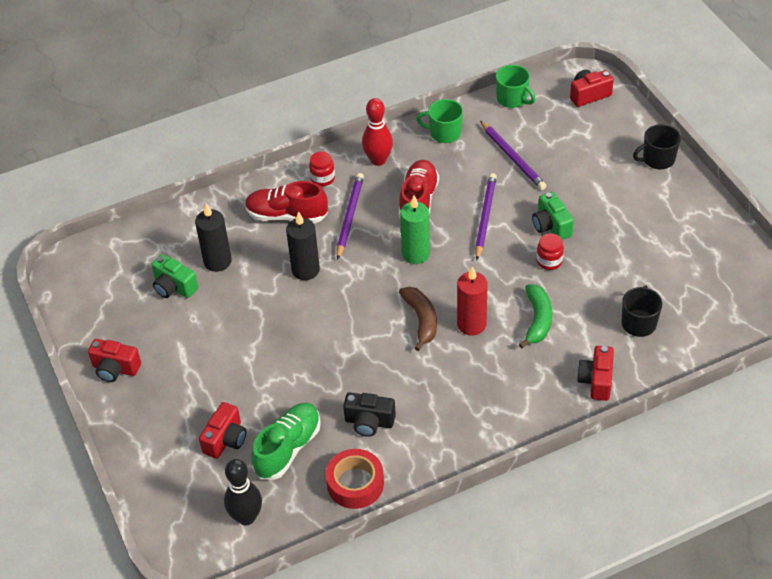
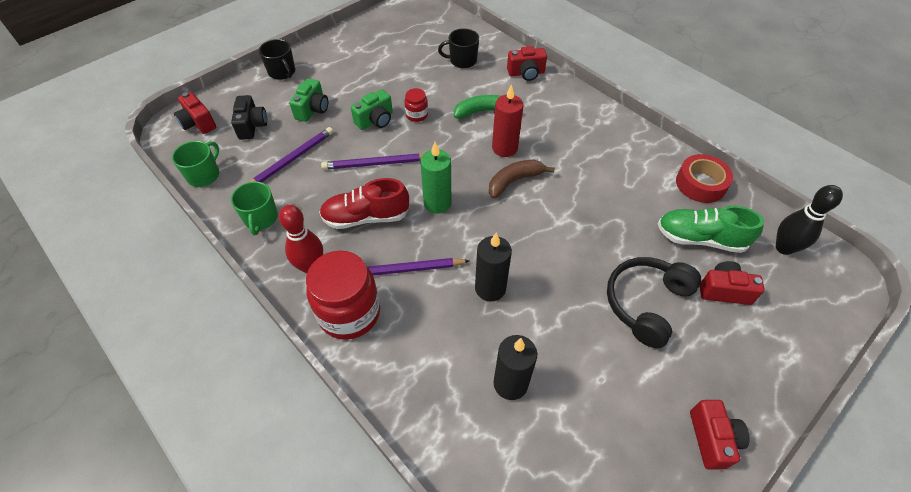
camera: 110 degrees left, 5 degrees up
green camera [152,254,198,298] -> green camera moved to [289,78,328,122]
red shoe [245,181,328,223] -> none
red jar [309,151,335,186] -> red jar [306,250,380,340], size x2.14
black camera [343,392,396,437] -> black camera moved to [231,95,267,140]
none -> black headphones [607,257,701,348]

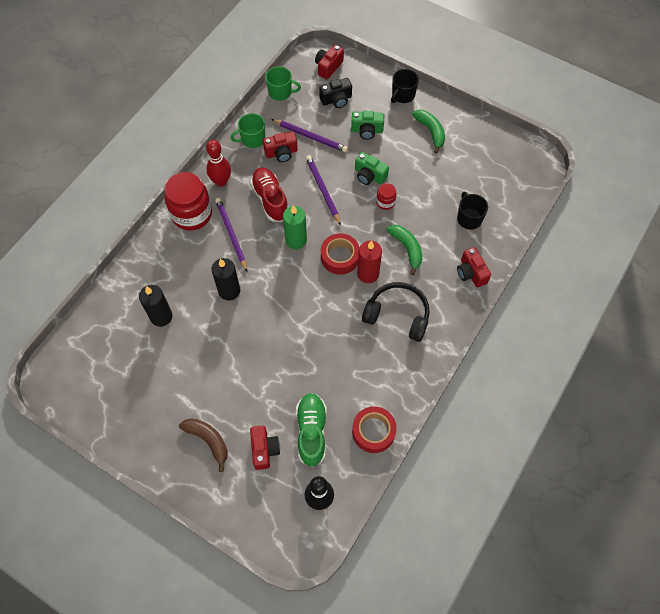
camera: 75 degrees right, 10 degrees up
brown banana [489,160,555,199] -> brown banana moved to [179,418,228,472]
black headphones [607,257,701,348] -> black headphones moved to [362,282,430,342]
red camera [690,400,750,470] -> red camera moved to [263,132,298,162]
none -> red tape [321,234,359,275]
none -> green banana [412,110,445,154]

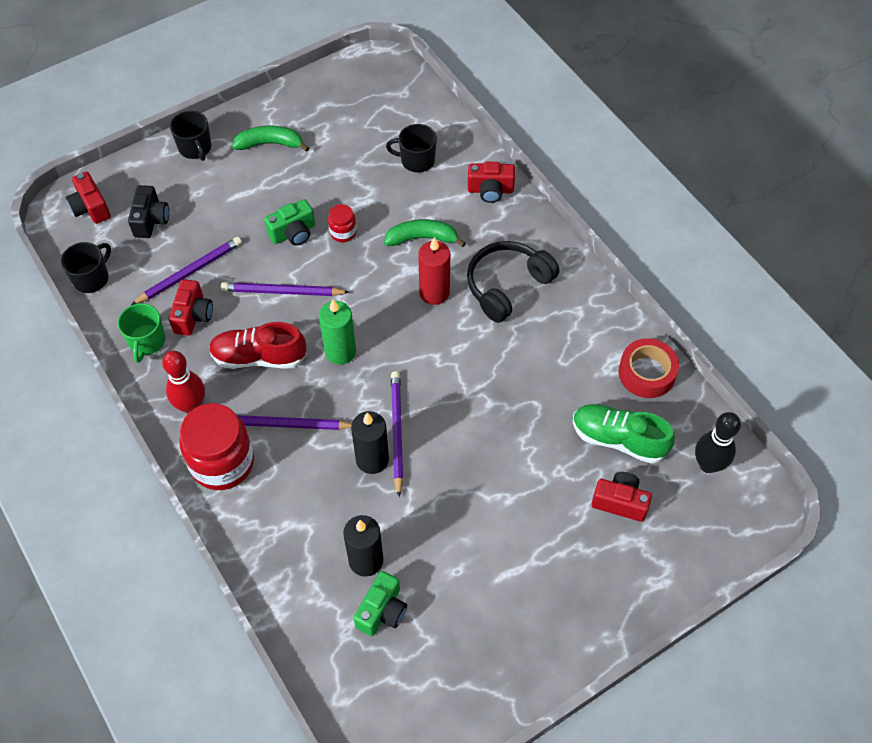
camera: 65 degrees left, 5 degrees down
brown banana [179,418,228,472] -> none
green mug [265,66,301,101] -> black mug [61,242,111,293]
red tape [321,234,359,275] -> none
green camera [351,111,384,140] -> green camera moved to [354,571,407,636]
none -> purple pencil [391,371,403,497]

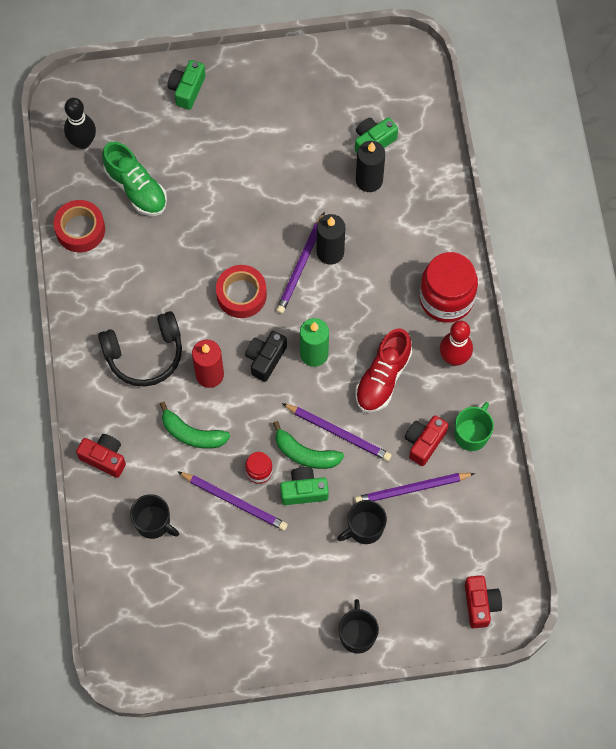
camera: 155 degrees left, 10 degrees up
black mug [61,242,111,293] -> black mug moved to [337,500,387,544]
black camera [128,185,169,238] -> black camera moved to [245,331,287,382]
red shoe [209,322,307,369] -> red shoe turned 90 degrees clockwise [355,328,412,413]
green banana [232,126,309,152] -> green banana moved to [273,421,344,469]
purple pencil [237,415,352,430] -> purple pencil moved to [177,471,288,531]
red camera [591,472,652,522] -> none
none -> green camera [168,60,206,110]
none -> red tape [216,265,267,318]

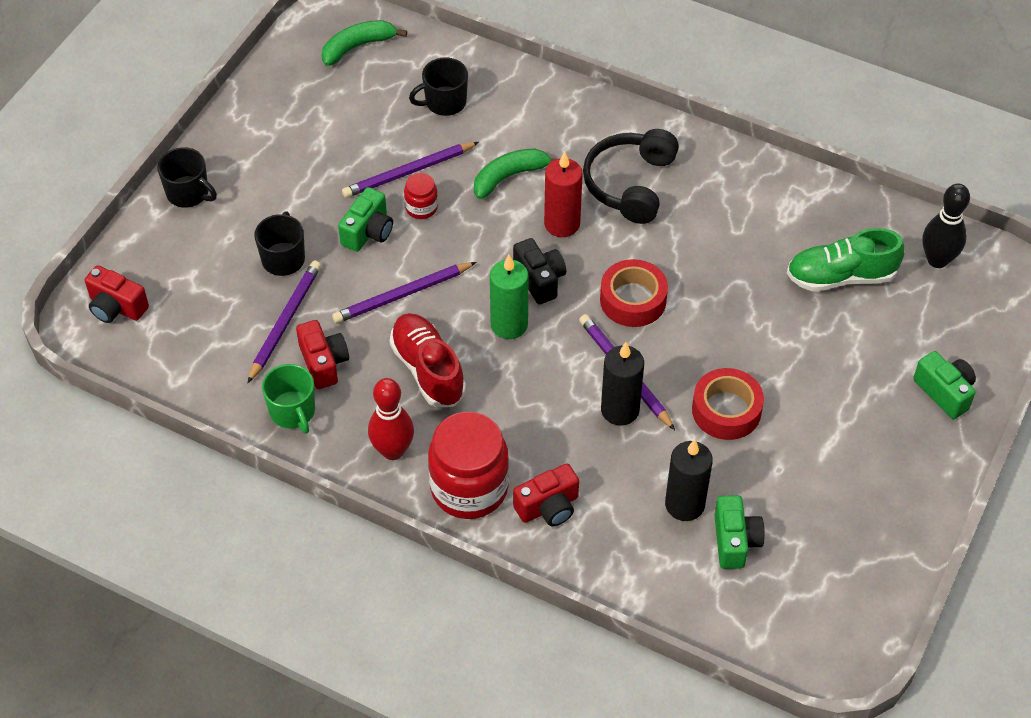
camera: 125 degrees right, 15 degrees down
red tape [54,200,105,252] -> red tape moved to [692,368,764,440]
red camera [76,434,126,478] -> red camera moved to [513,464,579,526]
green banana [273,421,344,469] -> green banana moved to [322,20,407,66]

